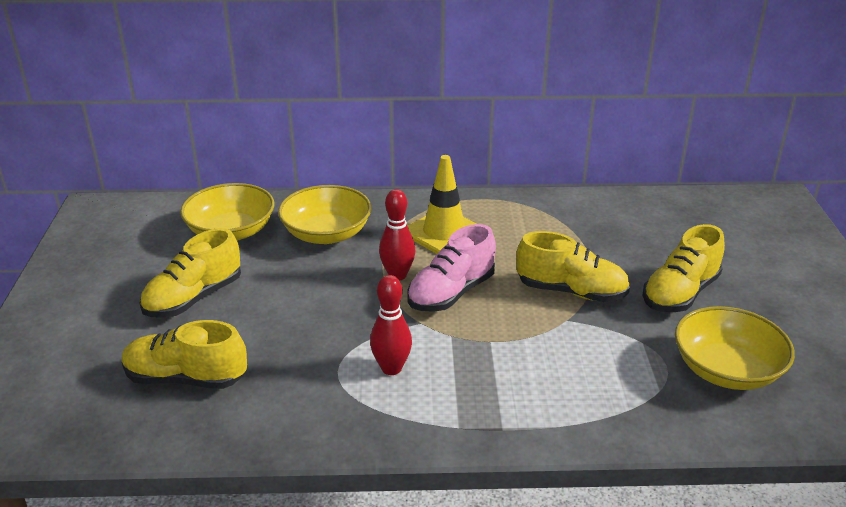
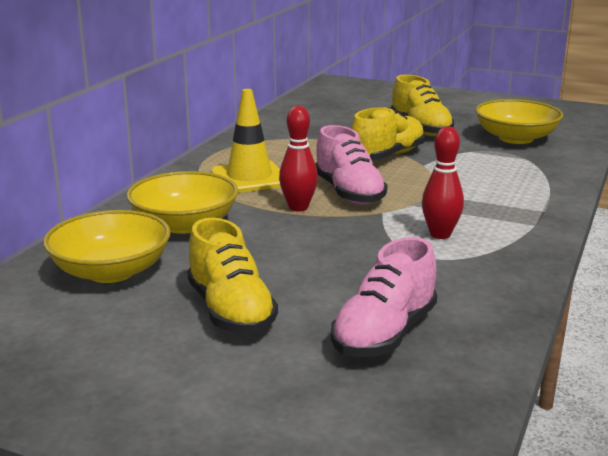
camera: 65 degrees left, 10 degrees down
yellow shoe [122,320,247,389] -> pink shoe [331,237,437,357]

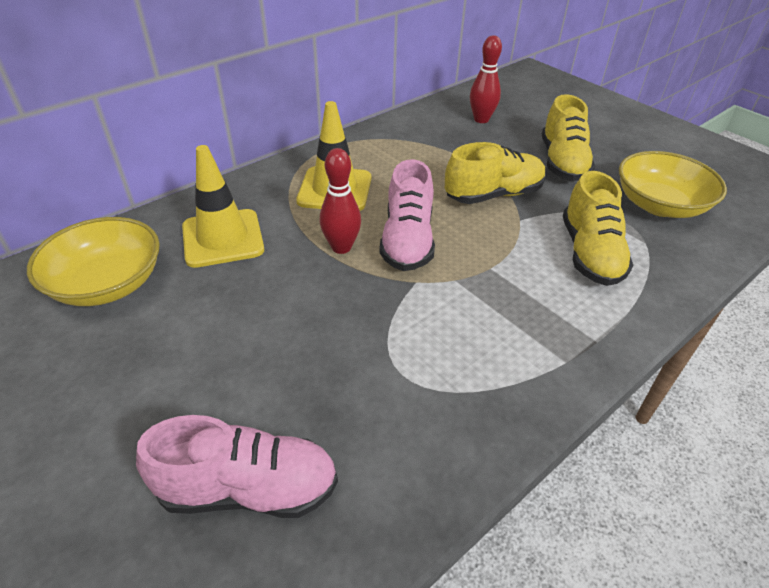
camera: 25 degrees right, 20 degrees up
yellow bowl [127,171,238,234] -> yellow traffic cone [182,145,264,268]
yellow shoe [187,218,278,334] -> yellow shoe moved to [563,171,633,286]
pink shoe [331,237,437,357] -> pink shoe turned 150 degrees counterclockwise [136,415,338,518]
red bowling pin [422,126,464,239] -> red bowling pin moved to [470,35,502,123]

